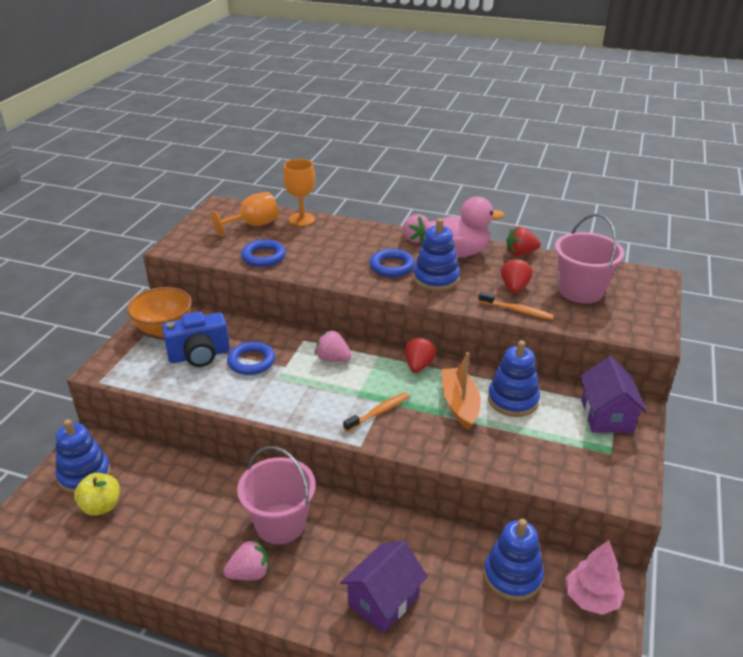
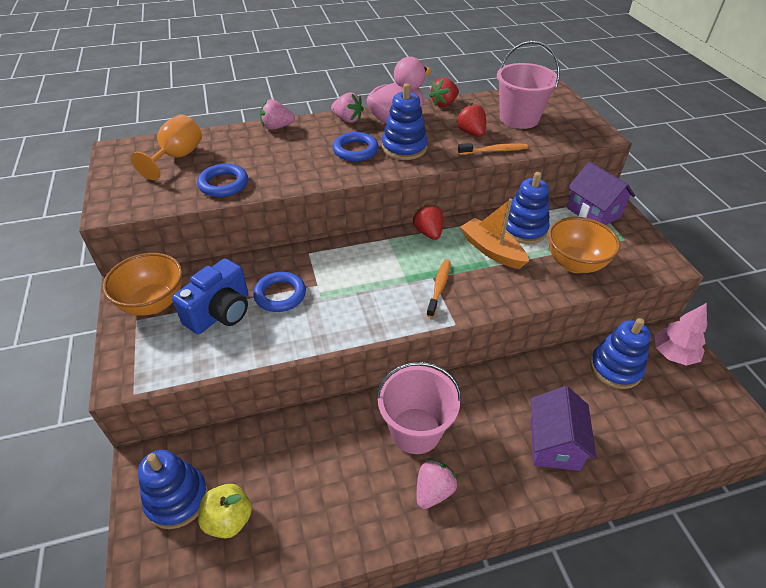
camera: 35 degrees left, 10 degrees up
orange goblet [283,159,315,226] -> none
pink strawberry [315,330,352,362] -> pink strawberry moved to [260,99,295,130]
none -> orange bowl [548,217,620,273]

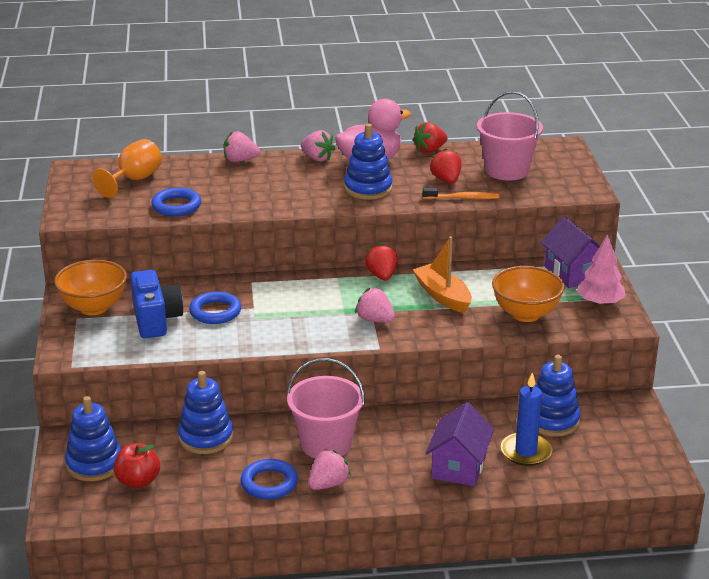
camera: 10 degrees right, 15 degrees down
blue camera [172,258,248,334] -> blue camera turned 60 degrees counterclockwise [130,270,184,338]
yellow apple [198,484,252,538] -> red apple [114,443,160,488]
blue ring [333,132,379,162] -> blue ring moved to [241,459,298,499]
orange toothbrush [426,260,451,318] -> pink strawberry [355,288,395,323]
blue stacking toy [502,172,550,244] -> blue stacking toy moved to [178,371,233,454]
pink tree [654,303,707,366] -> pink tree moved to [577,234,626,306]
none -> blue candle [501,372,552,466]

